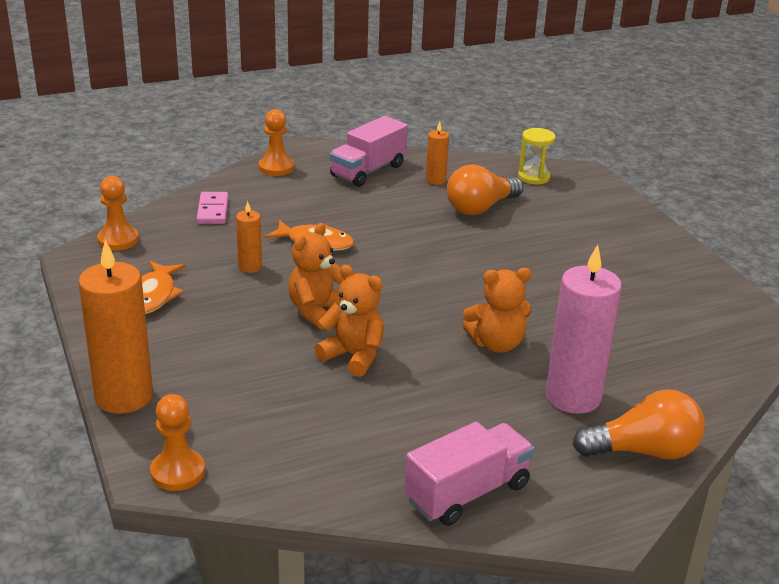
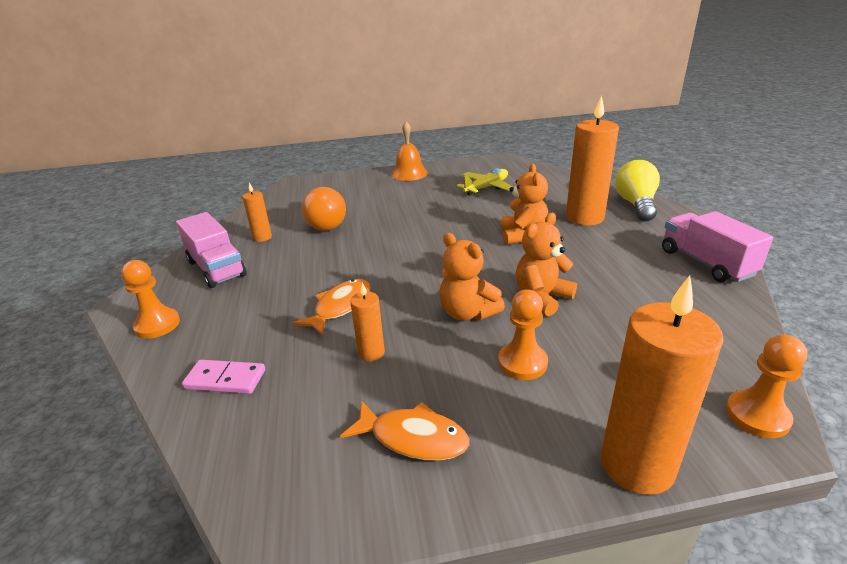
camera: 75 degrees left, 0 degrees up
orange pawn [97,176,139,251] -> orange pawn moved to [498,289,548,380]
yellow hourglass [518,128,555,185] -> none
pink candle [546,245,622,414] -> orange candle [566,95,619,226]
orange light bulb [573,389,705,459] -> yellow light bulb [615,160,660,222]
none -> orange bell [391,122,428,181]
none -> yellow plane [457,168,513,196]

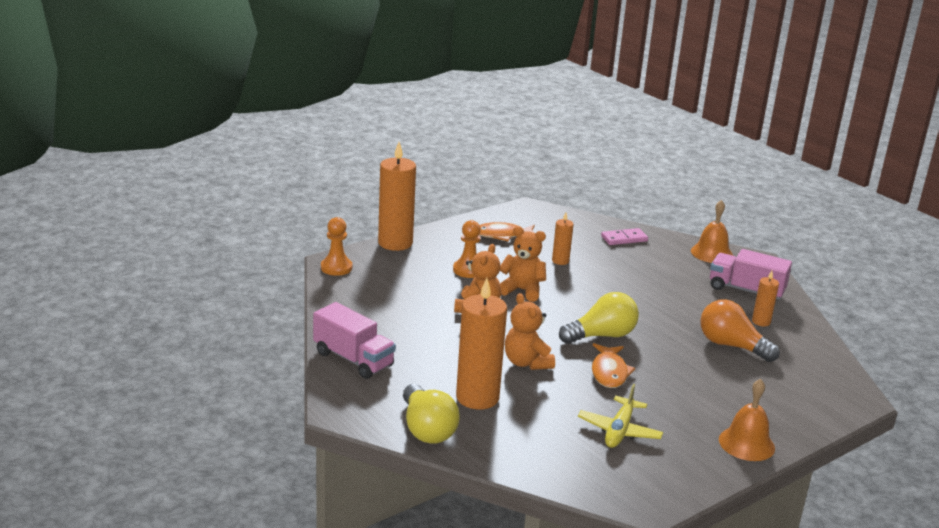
camera: 150 degrees right, 5 degrees down
orange pawn [121,260,180,339] -> orange bell [691,200,733,263]
orange fish [292,279,370,336] -> orange fish moved to [592,343,635,388]
none -> yellow light bulb [559,292,639,344]

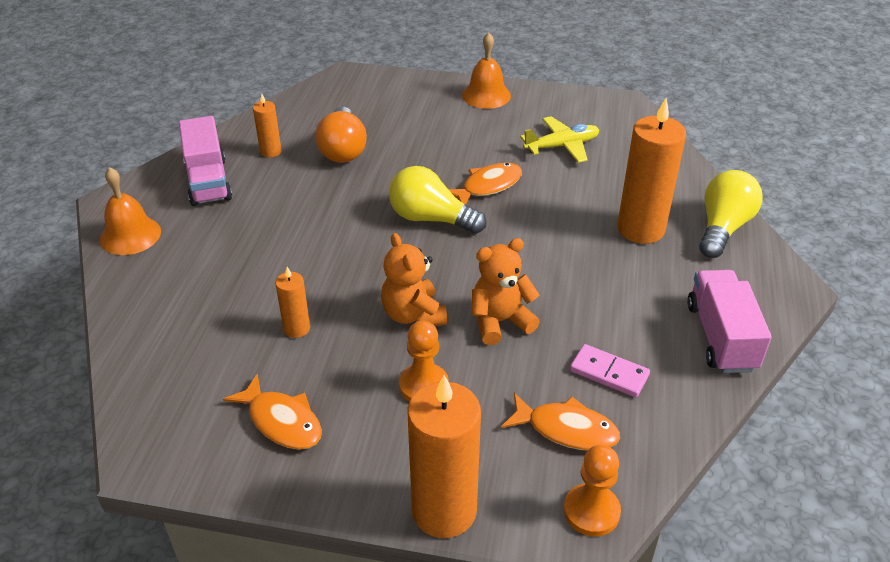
camera: 130 degrees left, 15 degrees up
orange teddy bear [505,293,555,370] -> none
pink domino [601,228,648,245] -> pink domino moved to [570,344,650,397]
none -> orange fish [501,393,620,451]

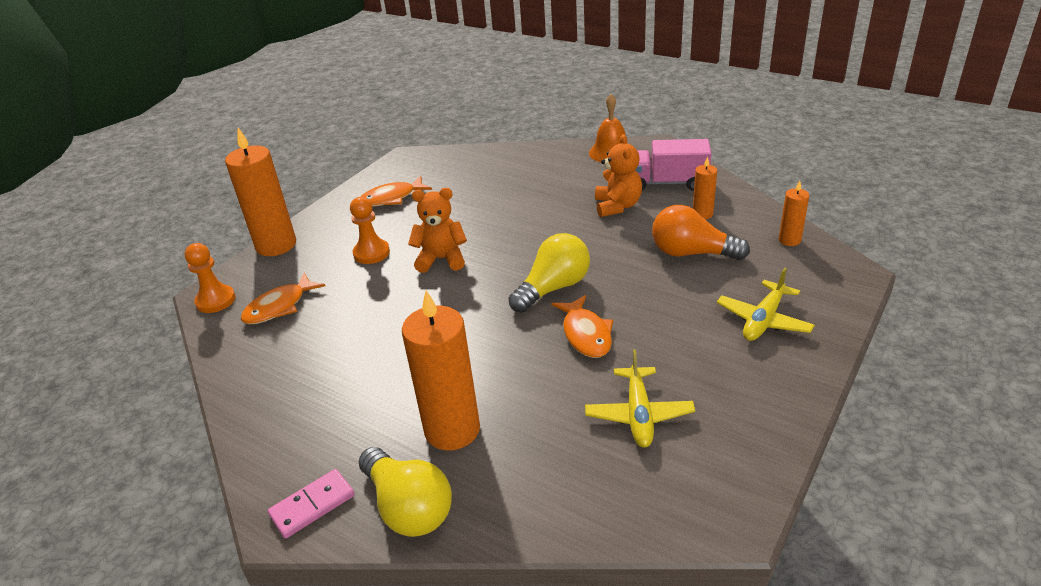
camera: 115 degrees right, 5 degrees down
orange candle [275,267,310,338] -> orange candle moved to [779,181,809,246]
orange bell [462,32,511,109] -> none
orange teddy bear [472,238,540,345] -> orange teddy bear moved to [595,134,642,217]
pink domino [570,344,650,397] -> pink domino moved to [268,469,355,538]
pink truck [687,270,772,373] -> none
none -> yellow plane [717,268,815,341]

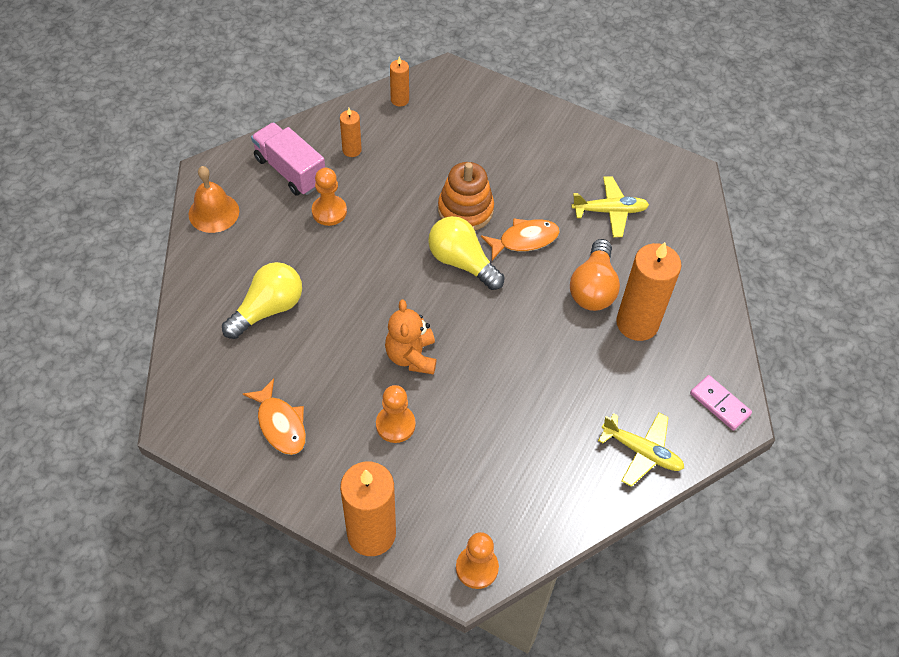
camera: 100 degrees left, 20 degrees up
orange fish [241,273,325,324] -> none
yellow light bulb [359,447,452,537] -> yellow light bulb moved to [222,262,302,339]
orange teddy bear [595,134,642,217] -> orange pawn [312,168,347,226]
pink truck [636,139,712,191] -> pink truck turned 135 degrees clockwise [251,122,325,196]
orange light bulb [652,205,750,260] -> orange light bulb moved to [570,239,620,311]
yellow plane [717,268,815,341] -> yellow plane moved to [598,412,684,487]
none -> orange stacking toy [438,162,494,230]

